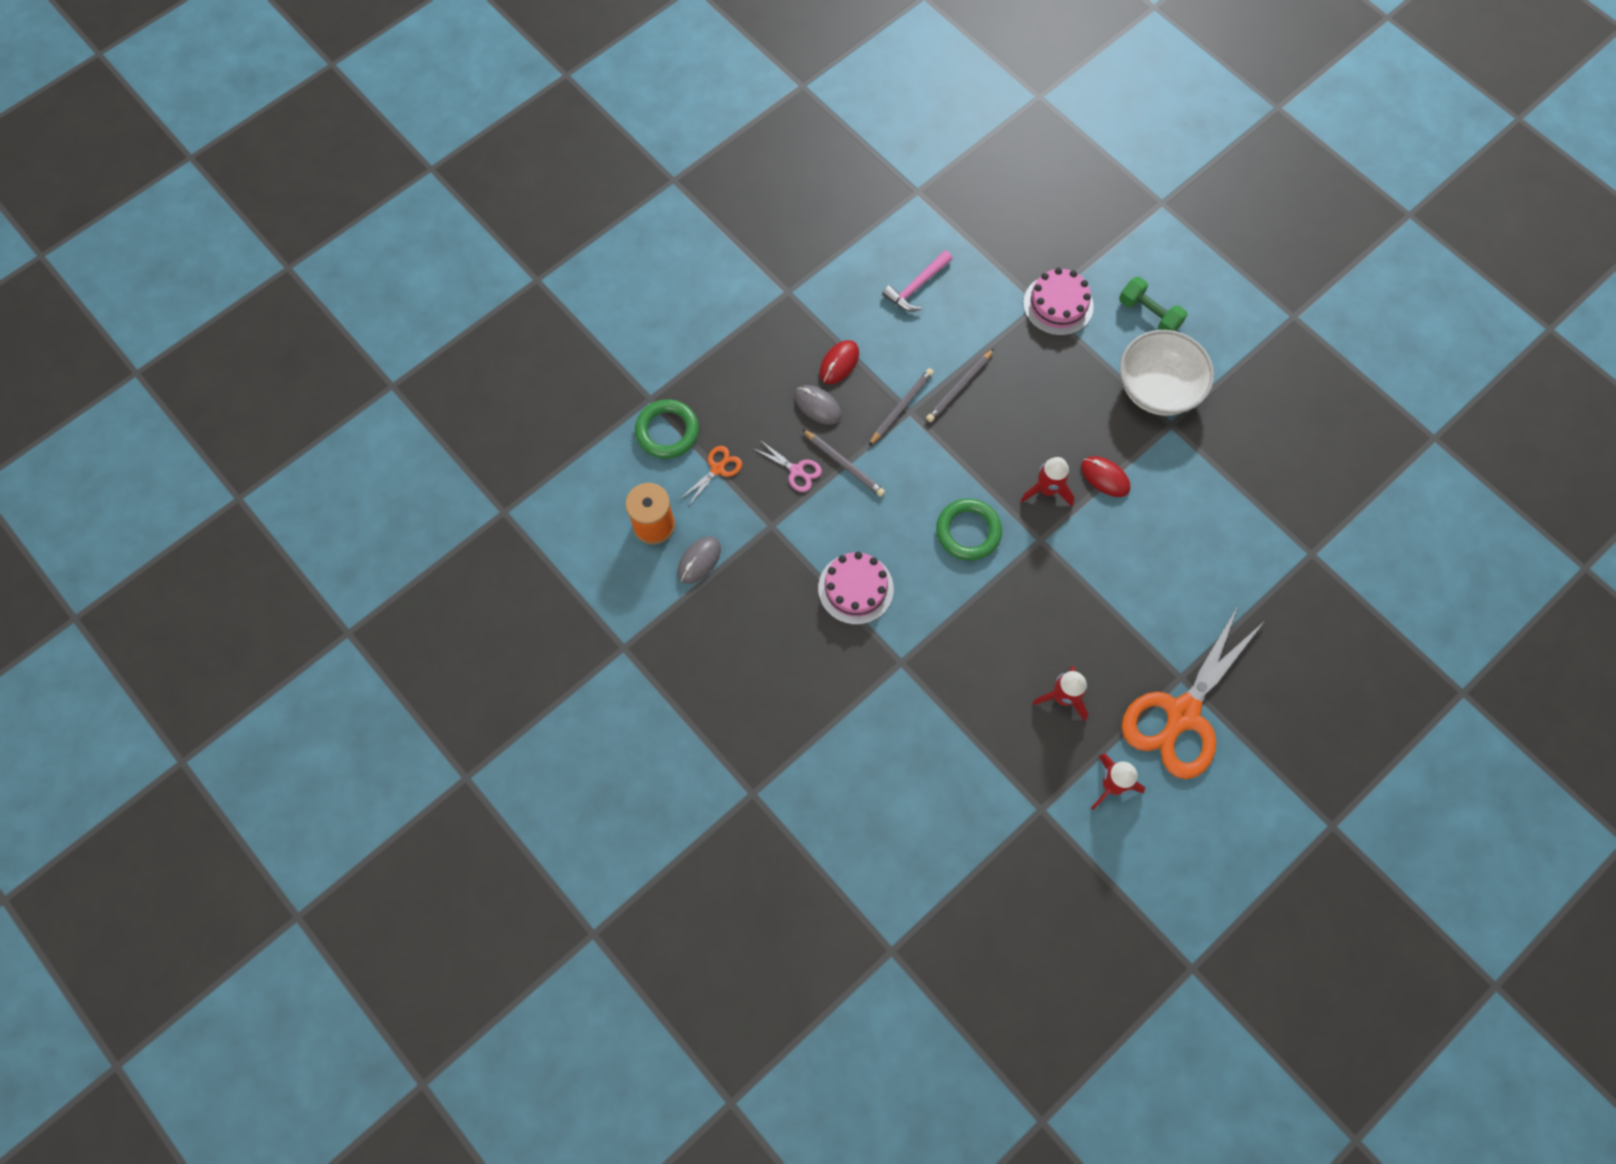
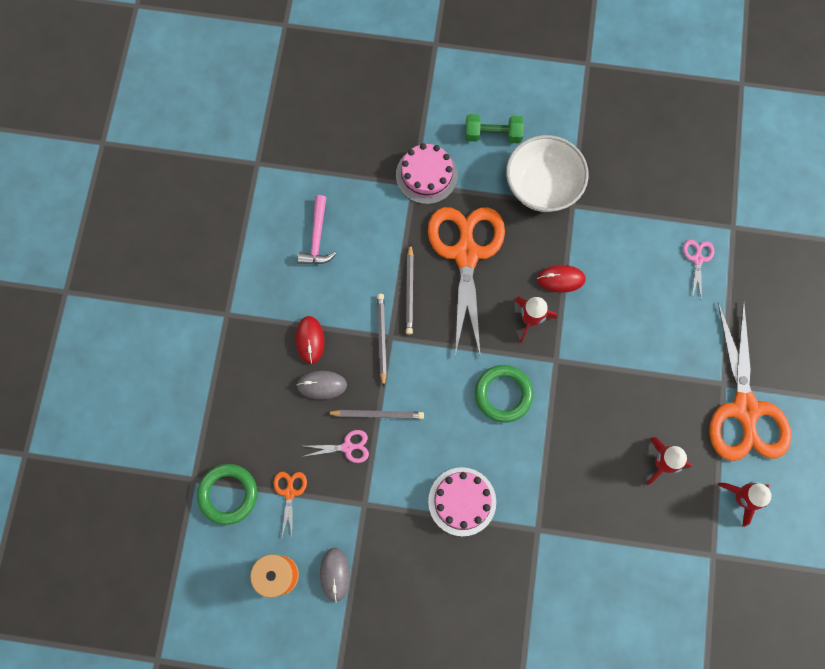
camera: 40 degrees left, 5 degrees up
none -> orange scissors [428,207,505,358]
none -> pink scissors [683,240,714,300]

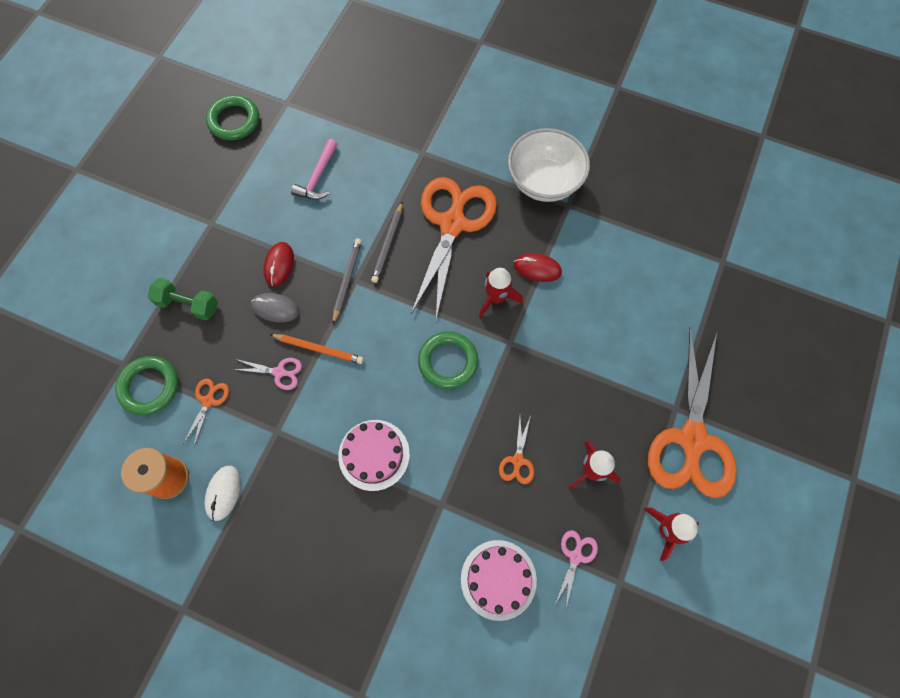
camera: 15 degrees right, 5 degrees down
grey mouse [320,548,350,602] -> white mouse [204,466,241,521]
grey pencil [327,410,424,419] -> orange pencil [269,334,364,364]
pink cake [396,143,458,204] -> pink cake moved to [461,540,537,621]
green dumbbell [465,114,524,143] -> green dumbbell moved to [148,278,218,320]
pink scissors [683,240,714,300] -> pink scissors moved to [554,530,598,608]
none -> green ring [206,95,259,140]
none -> orange scissors [499,415,534,484]

